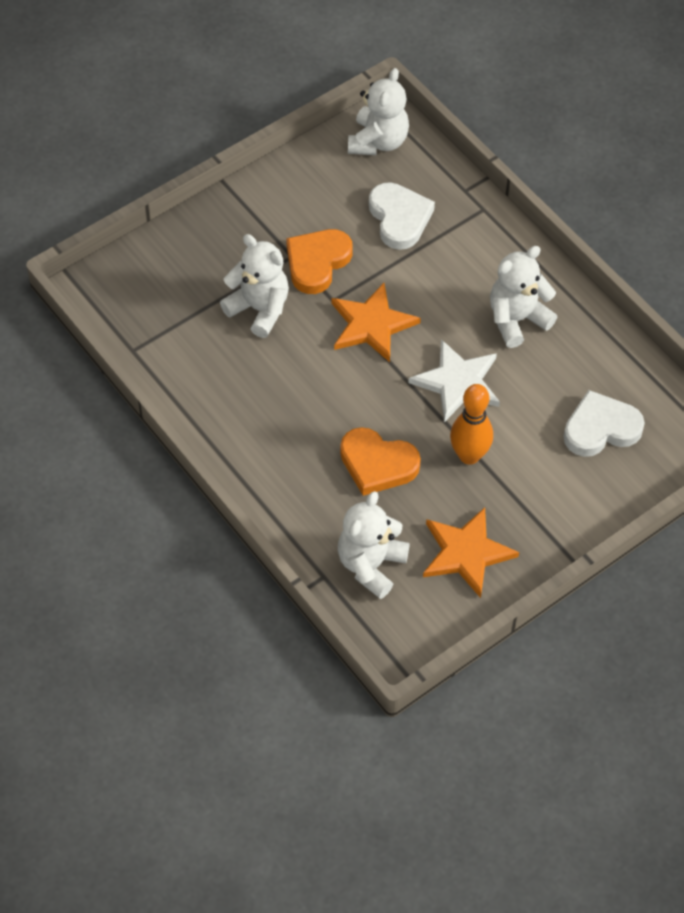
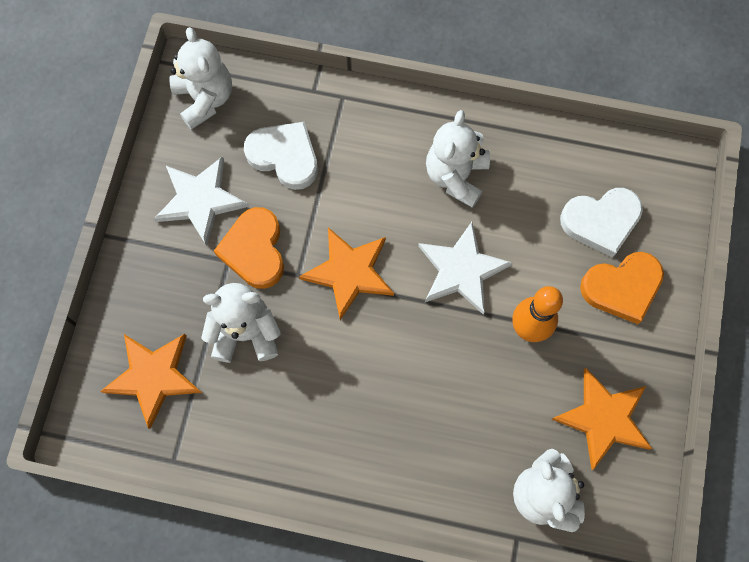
camera: 40 degrees left, 15 degrees up
orange heart [340,427,421,496] -> orange heart moved to [580,252,664,324]
white heart [563,390,645,457] -> white heart turned 135 degrees counterclockwise [560,188,643,257]
none -> orange star [100,334,202,429]
none -> white star [154,156,249,246]

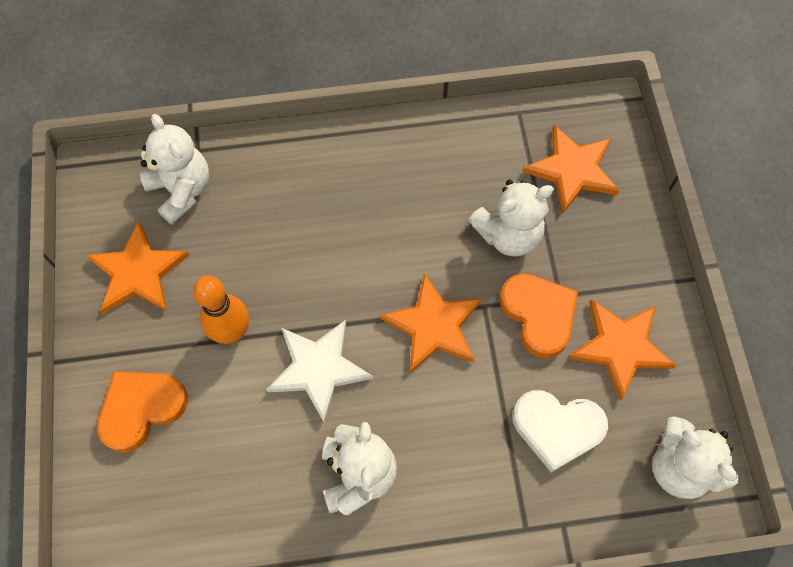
camera: 160 degrees right, 5 degrees down
white star [154,156,249,246] -> orange star [568,299,676,401]
white heart [560,188,643,257] -> none

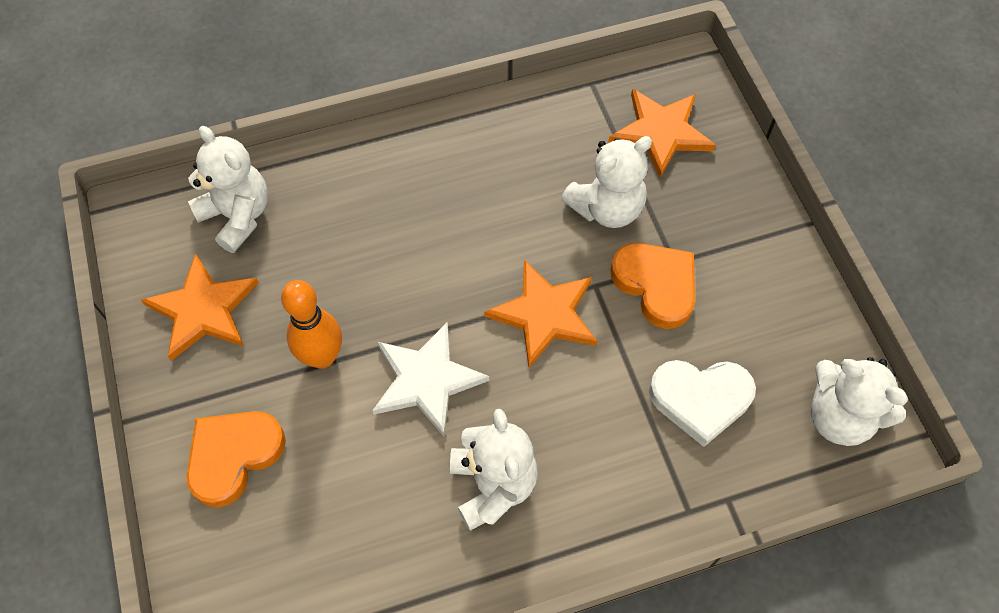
camera: 10 degrees left, 5 degrees down
orange star [568,299,676,401] -> none

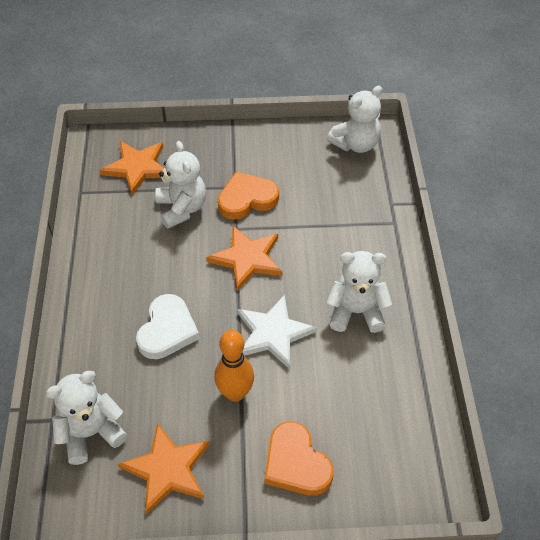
camera: 75 degrees left, 10 degrees down
white heart [649,360,756,447] -> white heart moved to [136,294,200,359]

